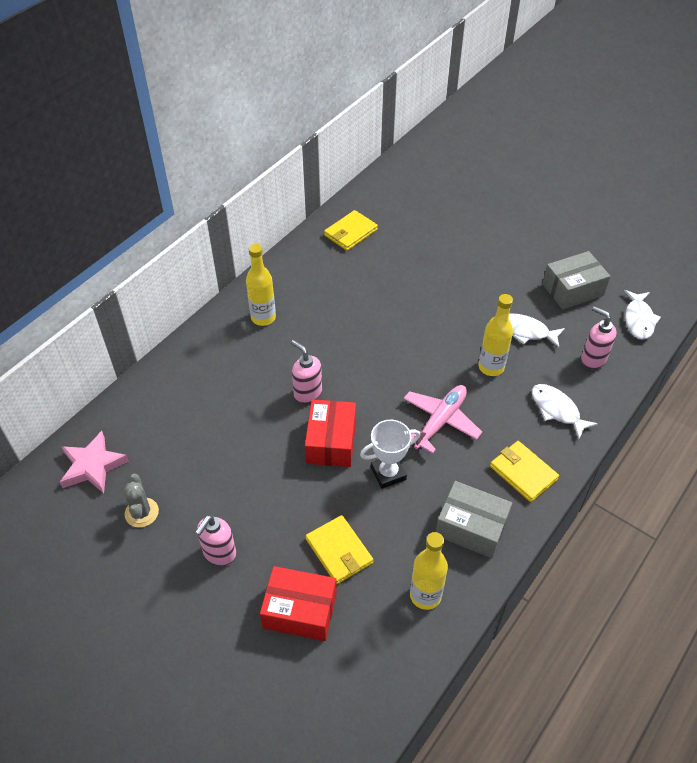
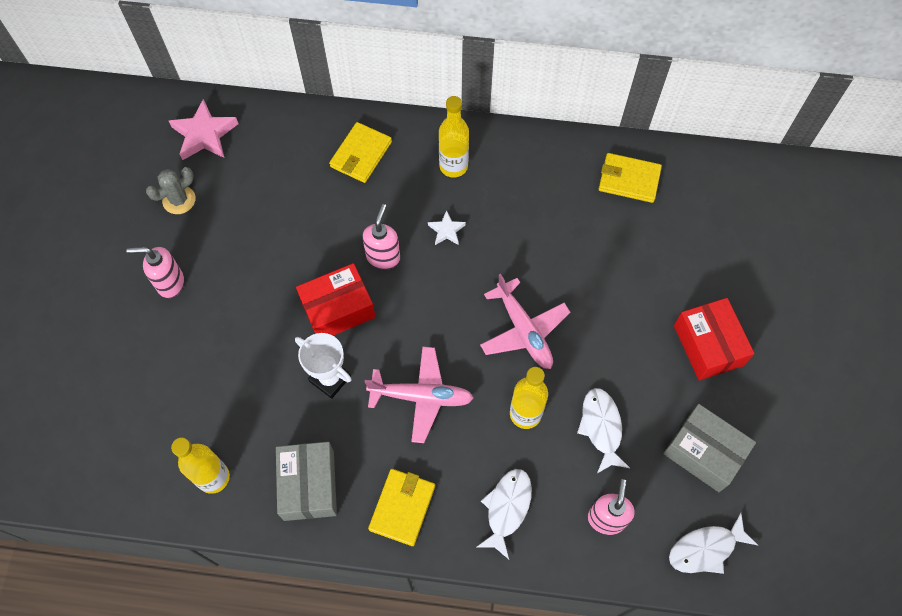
camera: 60 degrees right, 15 degrees up
red box [260,566,337,641] -> red box moved to [674,298,755,380]
yellow wallet [306,515,373,584] -> yellow wallet moved to [329,122,392,183]
none -> white star [428,210,466,245]
none -> pink plane [480,274,570,369]

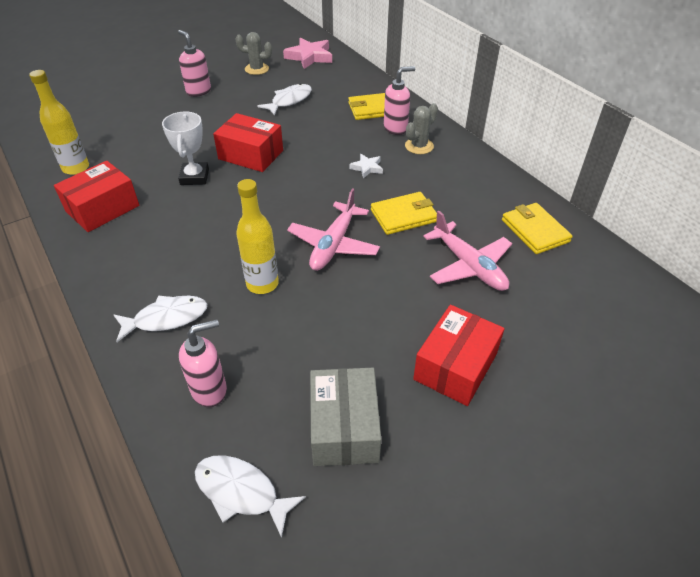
camera: 50 degrees right, 20 degrees down
grey box [276,442,337,521] -> red box [54,161,139,232]
pink soap dispenser [362,204,400,270] -> pink soap dispenser moved to [384,66,415,135]
pink plane [365,347,474,443] -> pink plane moved to [423,211,512,291]
yellow wallet [368,469,435,546] -> yellow wallet moved to [371,192,437,235]
yellow bottle [439,96,469,178] -> grey cactus [405,103,438,154]
white fish [577,388,630,473] -> white fish moved to [258,83,312,116]

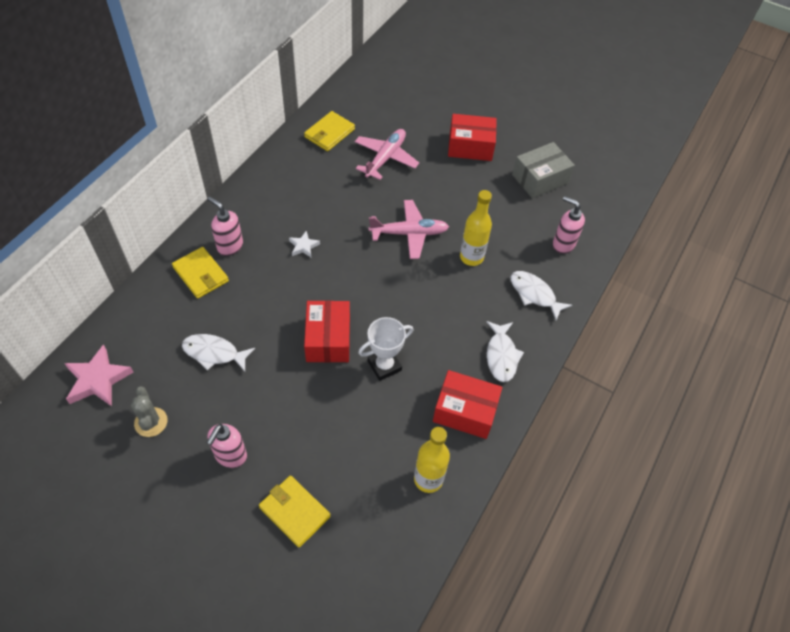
camera: 120 degrees left, 10 degrees up
white fish [195,456,306,538] -> white fish moved to [486,321,524,382]
yellow wallet [371,192,437,235] -> yellow wallet moved to [259,475,331,548]
grey cactus [405,103,438,154] -> none

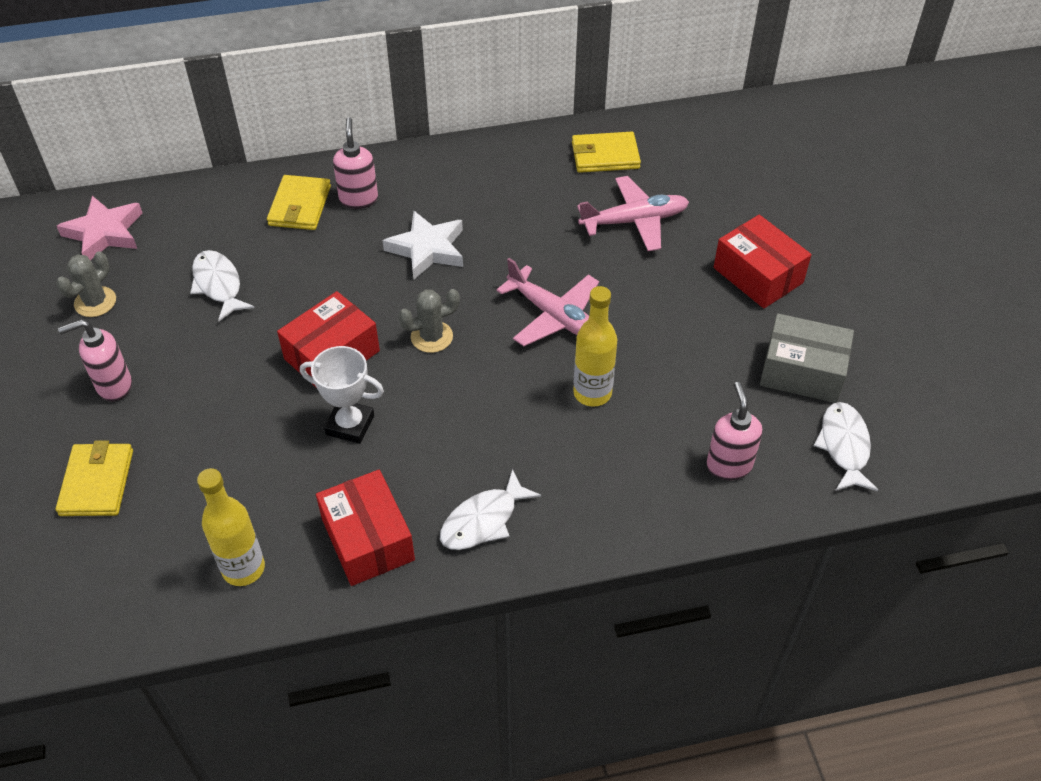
camera: 50 degrees right, 5 degrees down
white star [289,231,320,257] -> white star [383,211,463,280], size x1.86
white fish [510,271,572,321] -> white fish moved to [814,402,878,491]
none -> grey cactus [398,289,460,353]

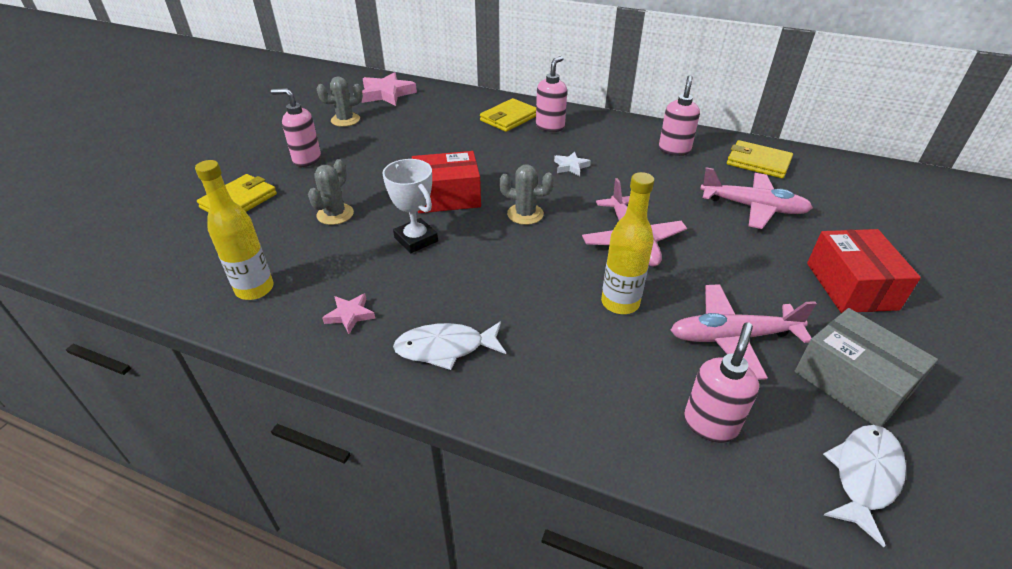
camera: 35 degrees right, 10 degrees down
white fish [190,250,254,321] -> none
red box [316,470,415,586] -> pink star [322,293,375,334]
white star [383,211,463,280] -> white star [554,152,591,176], size x0.54
none -> grey cactus [308,159,354,225]
none -> pink soap dispenser [659,75,700,156]
none -> pink plane [671,284,817,380]

